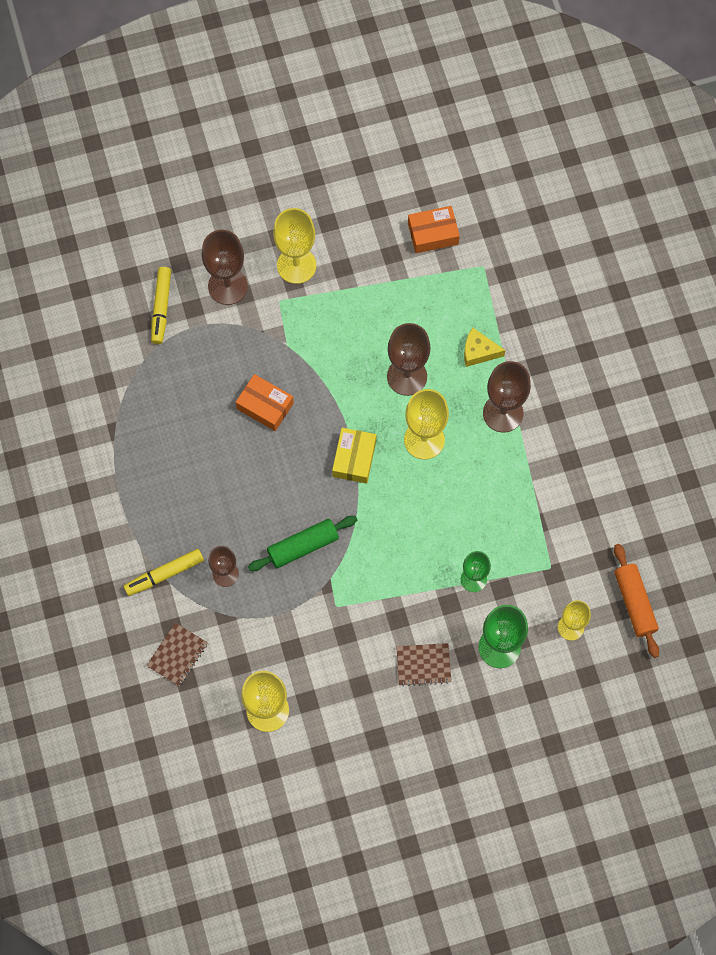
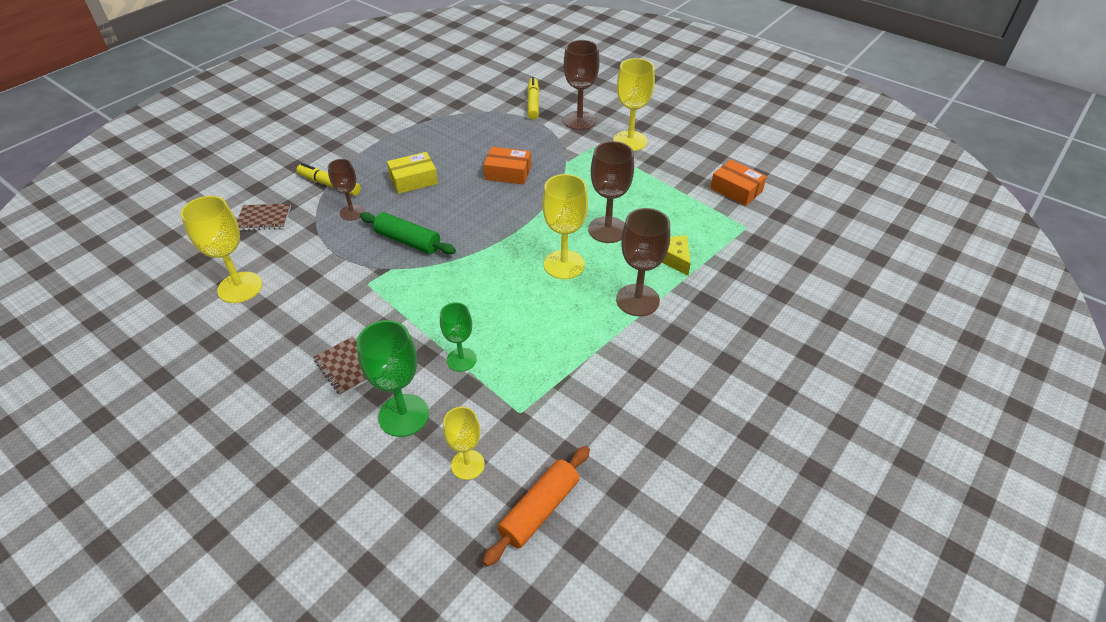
camera: 55 degrees right, 25 degrees down
yellow marker [151,267,171,344] -> yellow marker turned 120 degrees clockwise [527,77,539,119]
orange box [236,374,294,431] -> orange box turned 75 degrees counterclockwise [483,147,531,184]
yellow box [332,428,376,484] -> yellow box moved to [387,152,438,194]

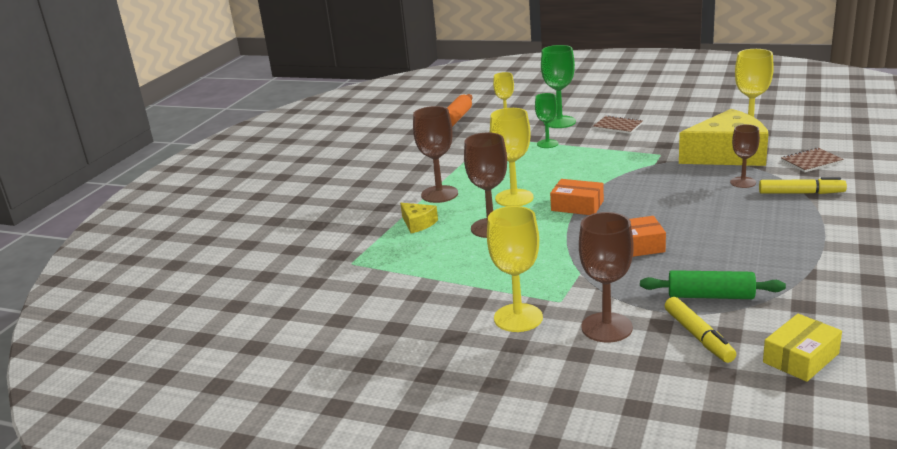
camera: 165 degrees right, 20 degrees down
green rolling pin [360,212,456,254] -> green rolling pin moved to [640,270,786,299]
yellow box [387,152,438,194] -> yellow box moved to [763,314,842,382]
orange box [710,160,767,206] -> orange box moved to [550,179,604,215]
none -> yellow cheese [679,109,768,166]

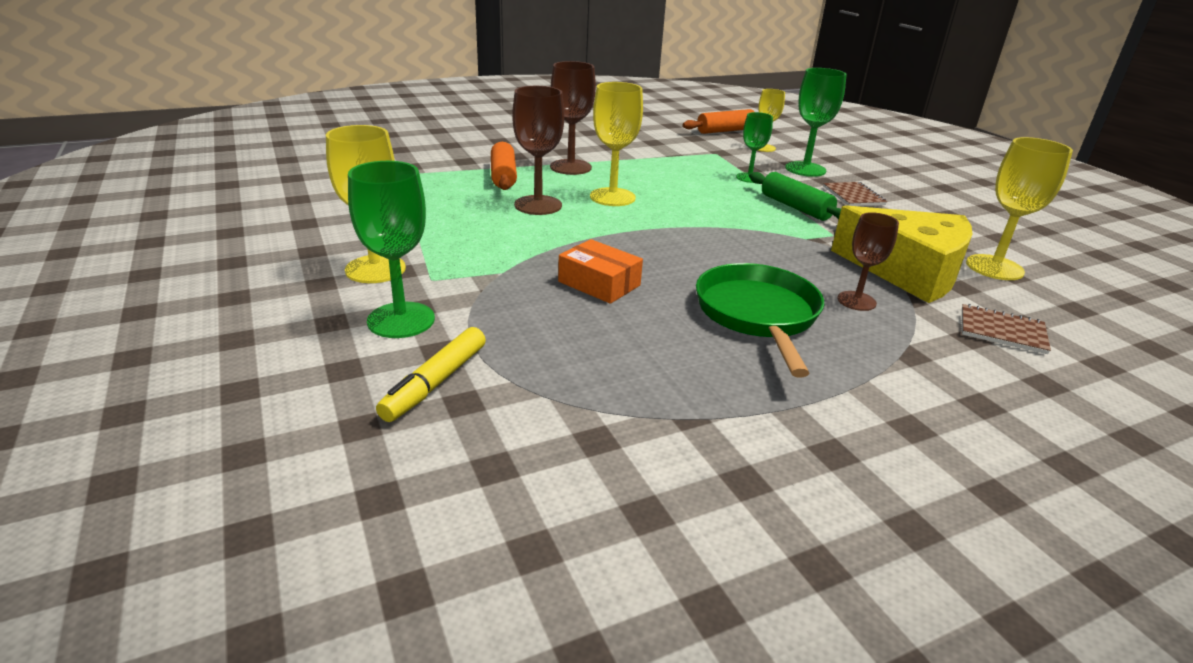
camera: 40 degrees right, 5 degrees up
yellow cheese [400,203,438,233] -> orange rolling pin [491,142,517,190]
orange box [550,179,604,215] -> none
brown goblet [579,212,634,342] -> green goblet [348,161,435,338]
green rolling pin [640,270,786,299] -> green rolling pin moved to [749,172,841,221]
yellow marker [759,177,847,194] -> none
yellow box [763,314,842,382] -> none
none -> green pan [696,263,824,377]

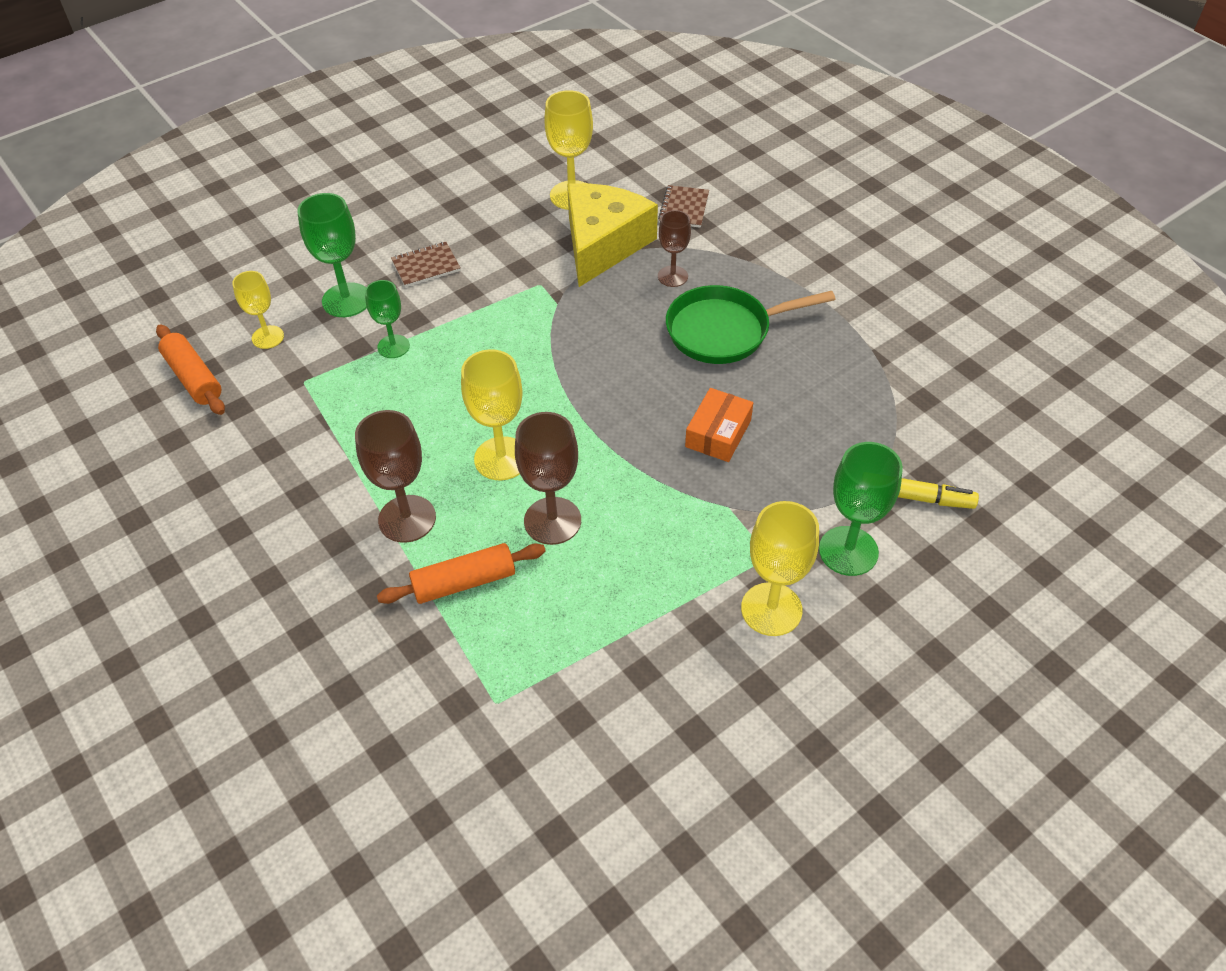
camera: 100 degrees left, 20 degrees up
green rolling pin [749,172,841,221] -> none

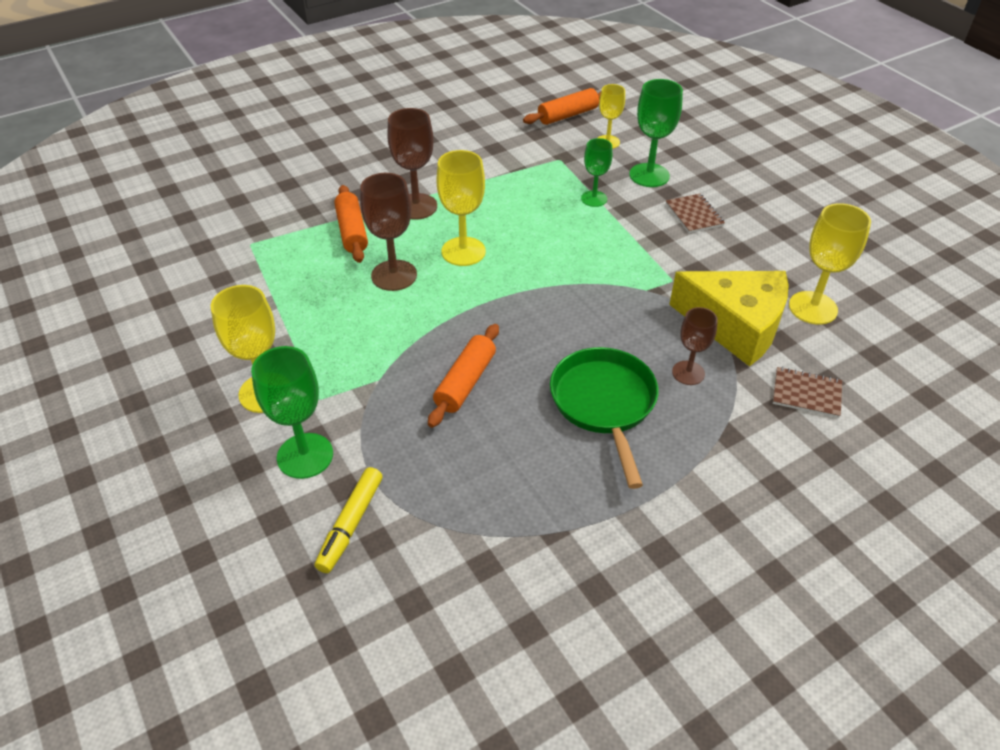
camera: 95 degrees right, 5 degrees down
orange box [685,388,753,462] -> orange rolling pin [428,324,499,428]

